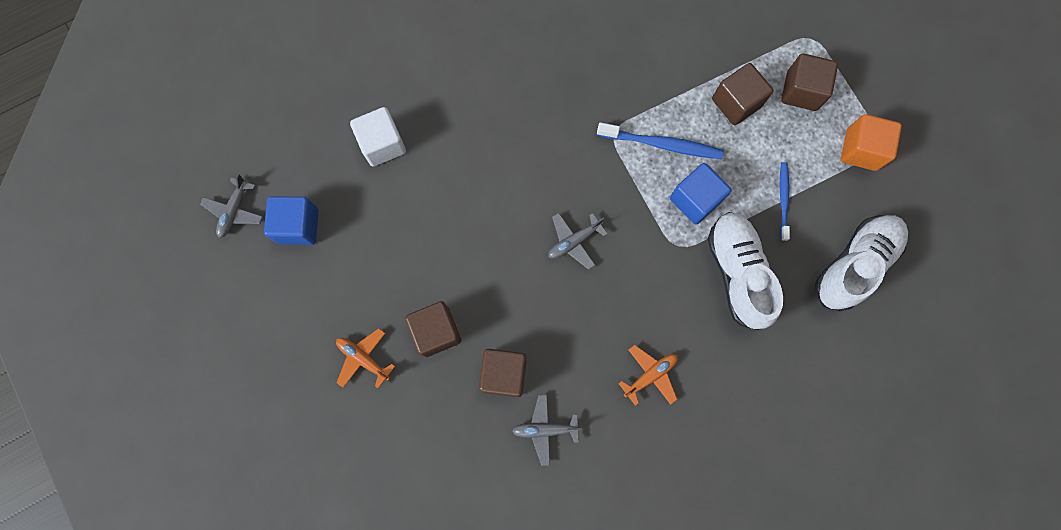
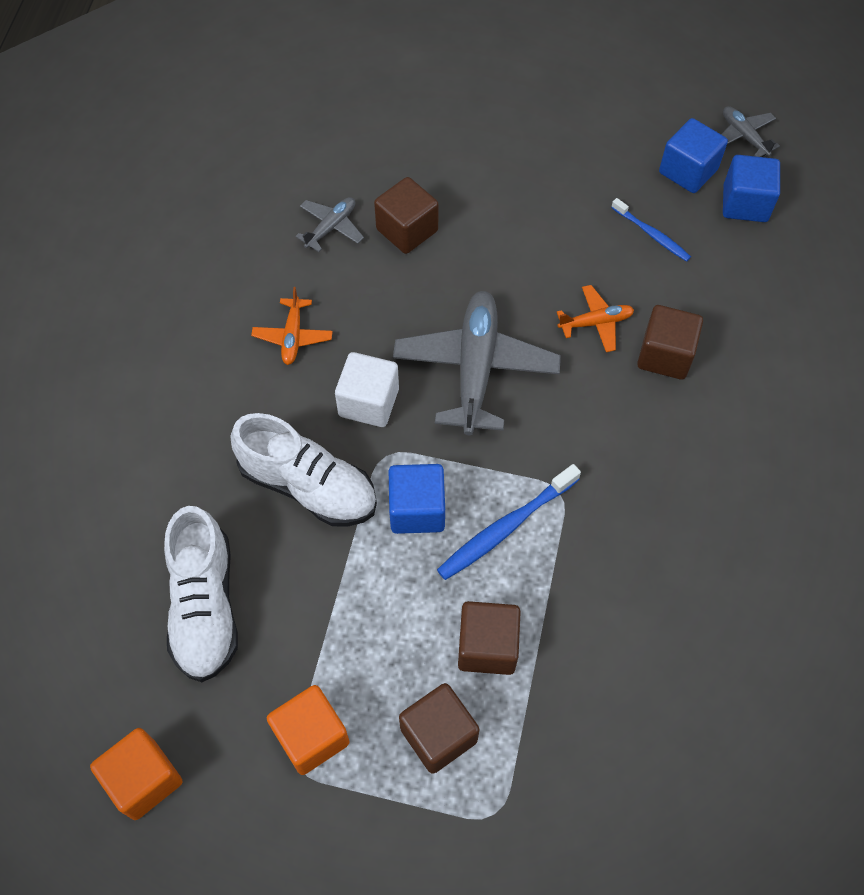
camera: 130 degrees right, 15 degrees down
orange plane [336,328,395,388] -> orange plane moved to [557,285,634,352]
white cube [350,107,406,167] -> white cube moved to [335,352,399,427]
brown cube [405,301,461,357] -> brown cube moved to [637,305,703,380]
grey plane [548,213,607,270] -> grey plane [393,291,561,435], size x2.03
blue toothbrush [780,162,790,241] -> blue toothbrush moved to [611,198,691,262]
none -> orange cube [90,728,182,820]
none -> blue cube [723,155,780,222]

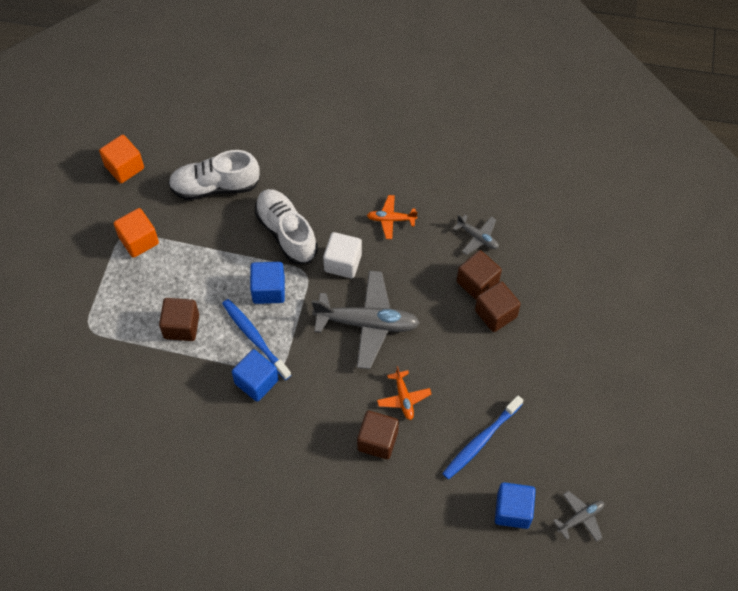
camera: 90 degrees right, 0 degrees up
white shoe [231,413,377,527] -> white shoe turned 120 degrees clockwise [255,189,318,264]
brown cube [399,683,479,774] -> brown cube moved to [475,281,521,332]
blue toothbrush [611,198,691,262] -> blue toothbrush [442,396,523,479], size x1.58
blue cube [659,118,728,193] -> blue cube moved to [232,349,279,402]

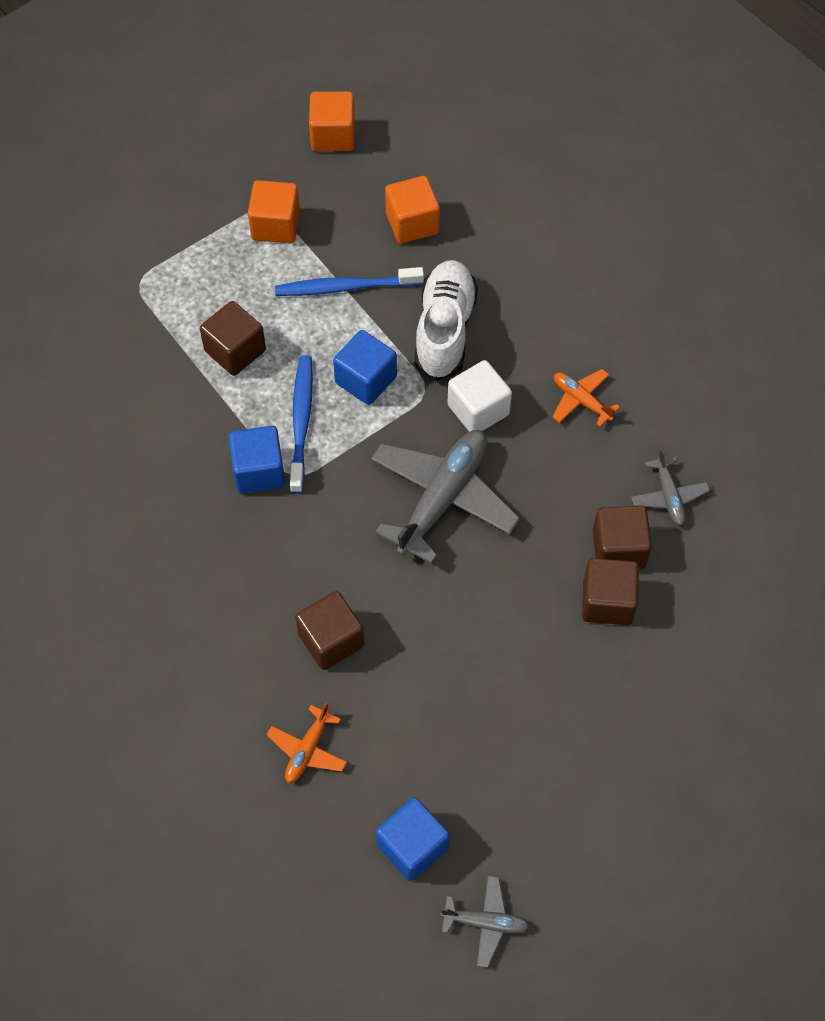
camera: 40 degrees right, 0 degrees up
white shoe [168,150,260,200] -> orange cube [385,176,440,244]
grey plane [312,271,420,369] -> grey plane turned 105 degrees counterclockwise [371,430,520,564]
orange plane [377,366,431,420] -> orange plane moved to [266,703,347,783]
blue toothbrush [442,396,523,479] -> blue toothbrush moved to [275,267,424,296]

